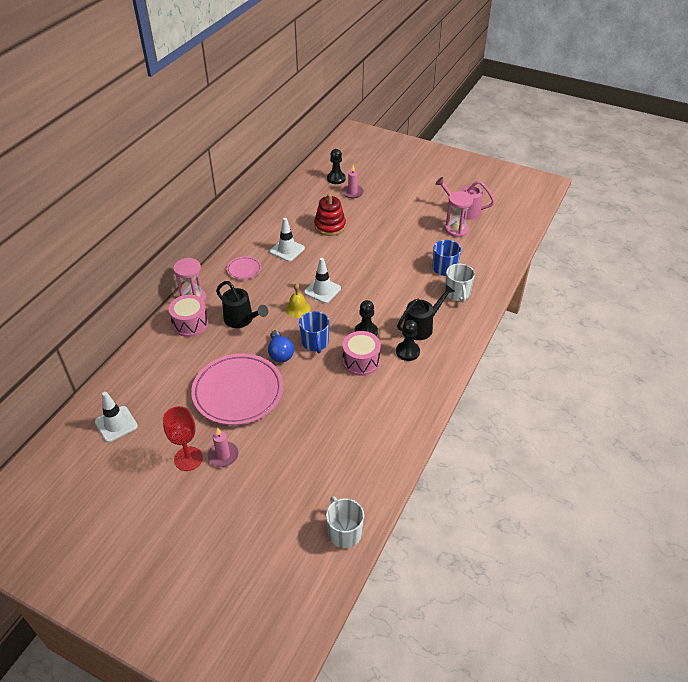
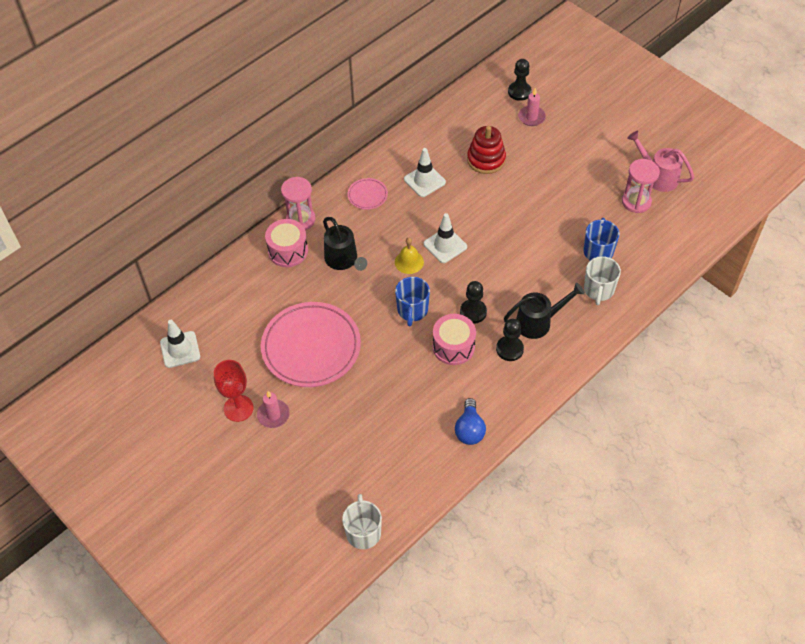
camera: 20 degrees right, 10 degrees up
blue light bulb [268,330,294,362] -> blue light bulb moved to [455,398,486,445]

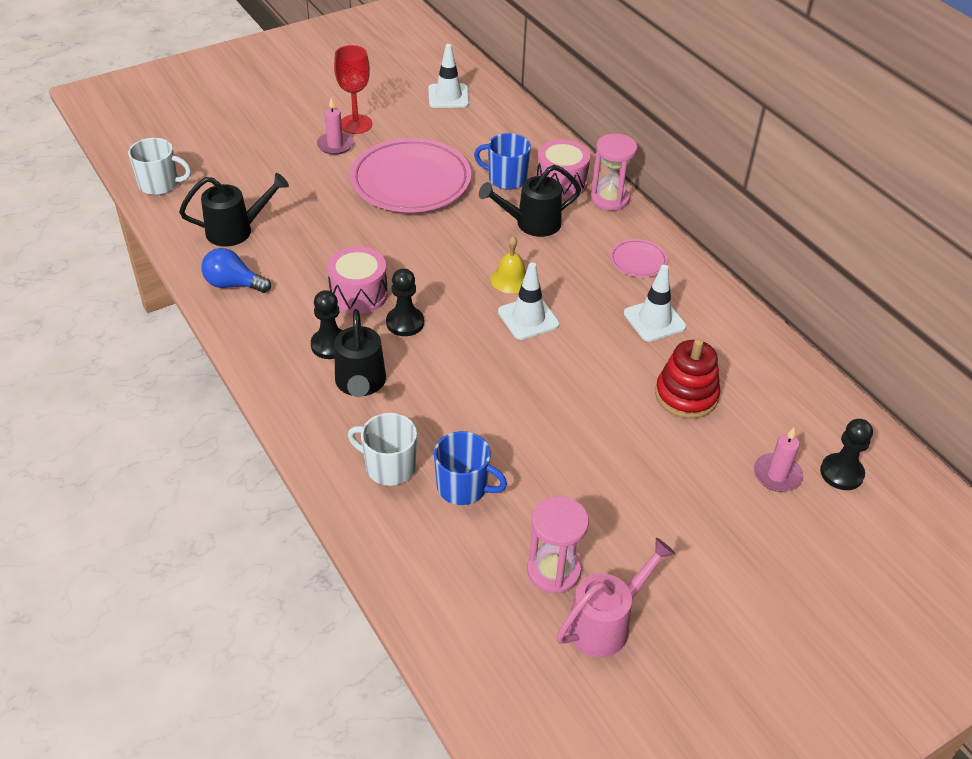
camera: 100 degrees right, 10 degrees down
blue mug [395,277,430,326] -> blue mug moved to [474,133,531,190]
none -> black watering can [179,173,289,247]

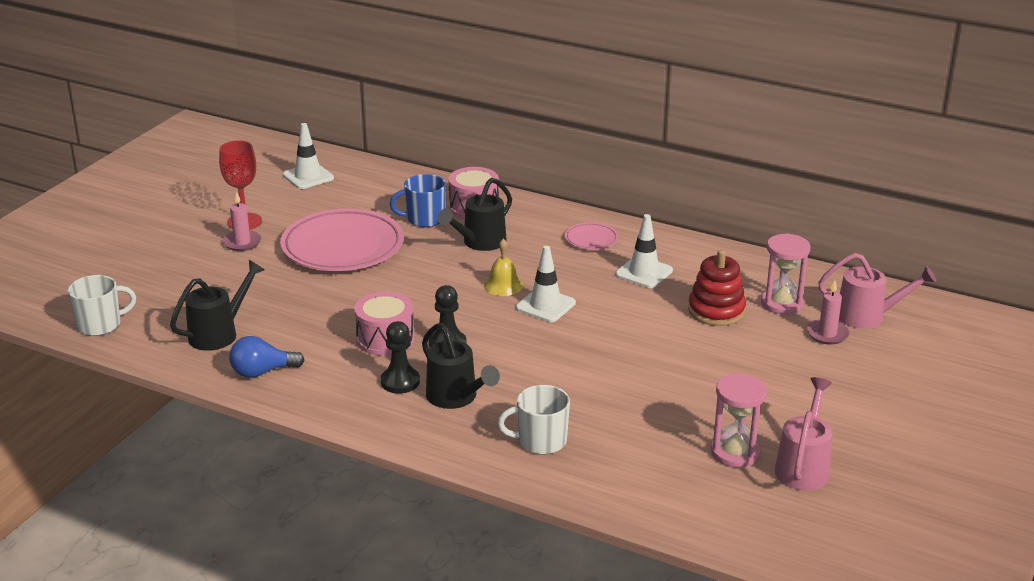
camera: 30 degrees left, 15 degrees down
blue mug [434,431,507,505] -> none
pink hourglass [591,134,638,210] -> pink hourglass moved to [761,233,810,315]
black pawn [820,419,873,490] -> pink watering can [818,253,936,329]

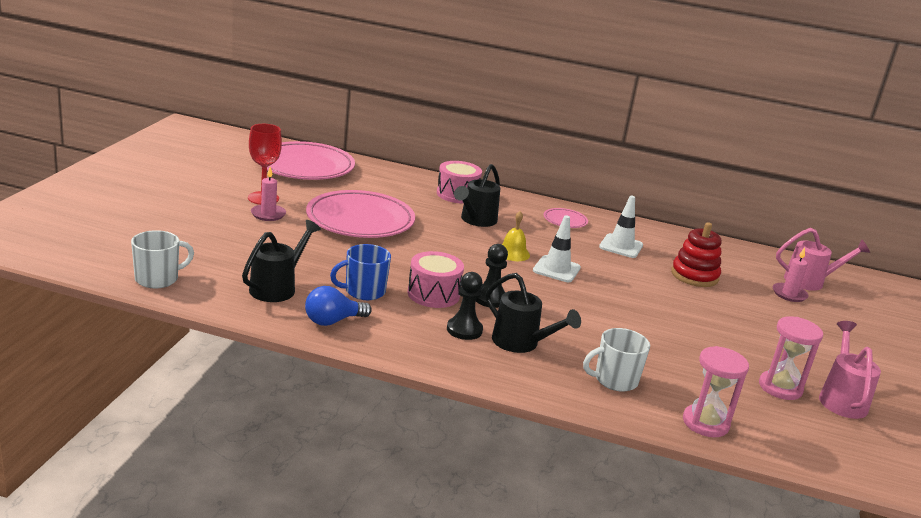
camera: 15 degrees left, 5 degrees down
white traffic cone [283,123,334,189] -> pink plate [261,141,355,180]
blue mug [390,174,446,227] -> blue mug moved to [330,244,391,300]
pink hourglass [761,233,810,315] -> pink hourglass moved to [683,346,749,437]

